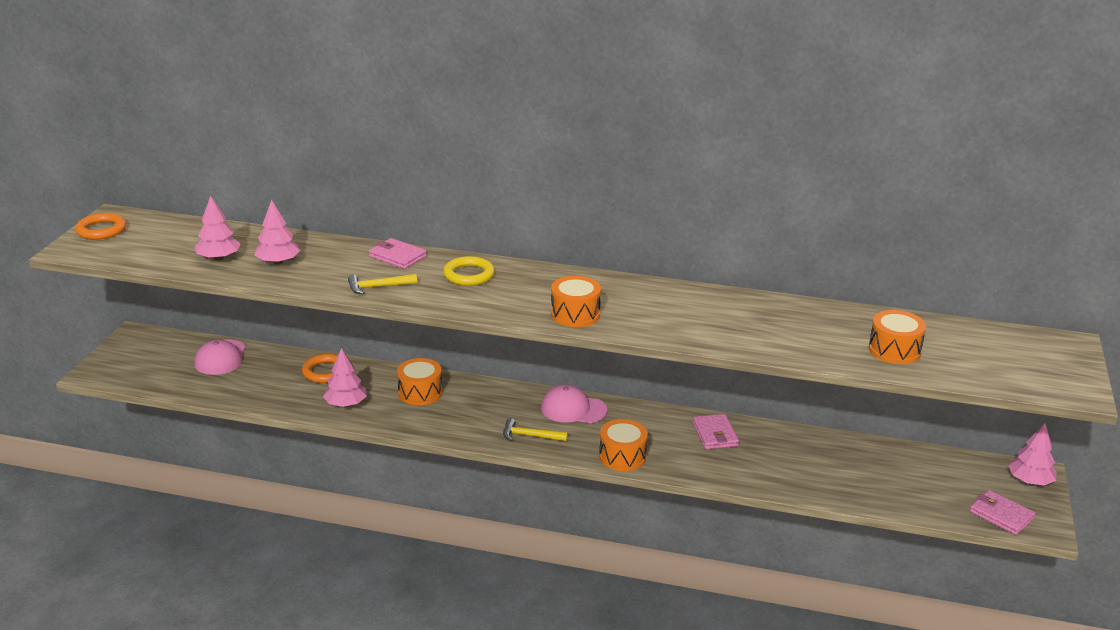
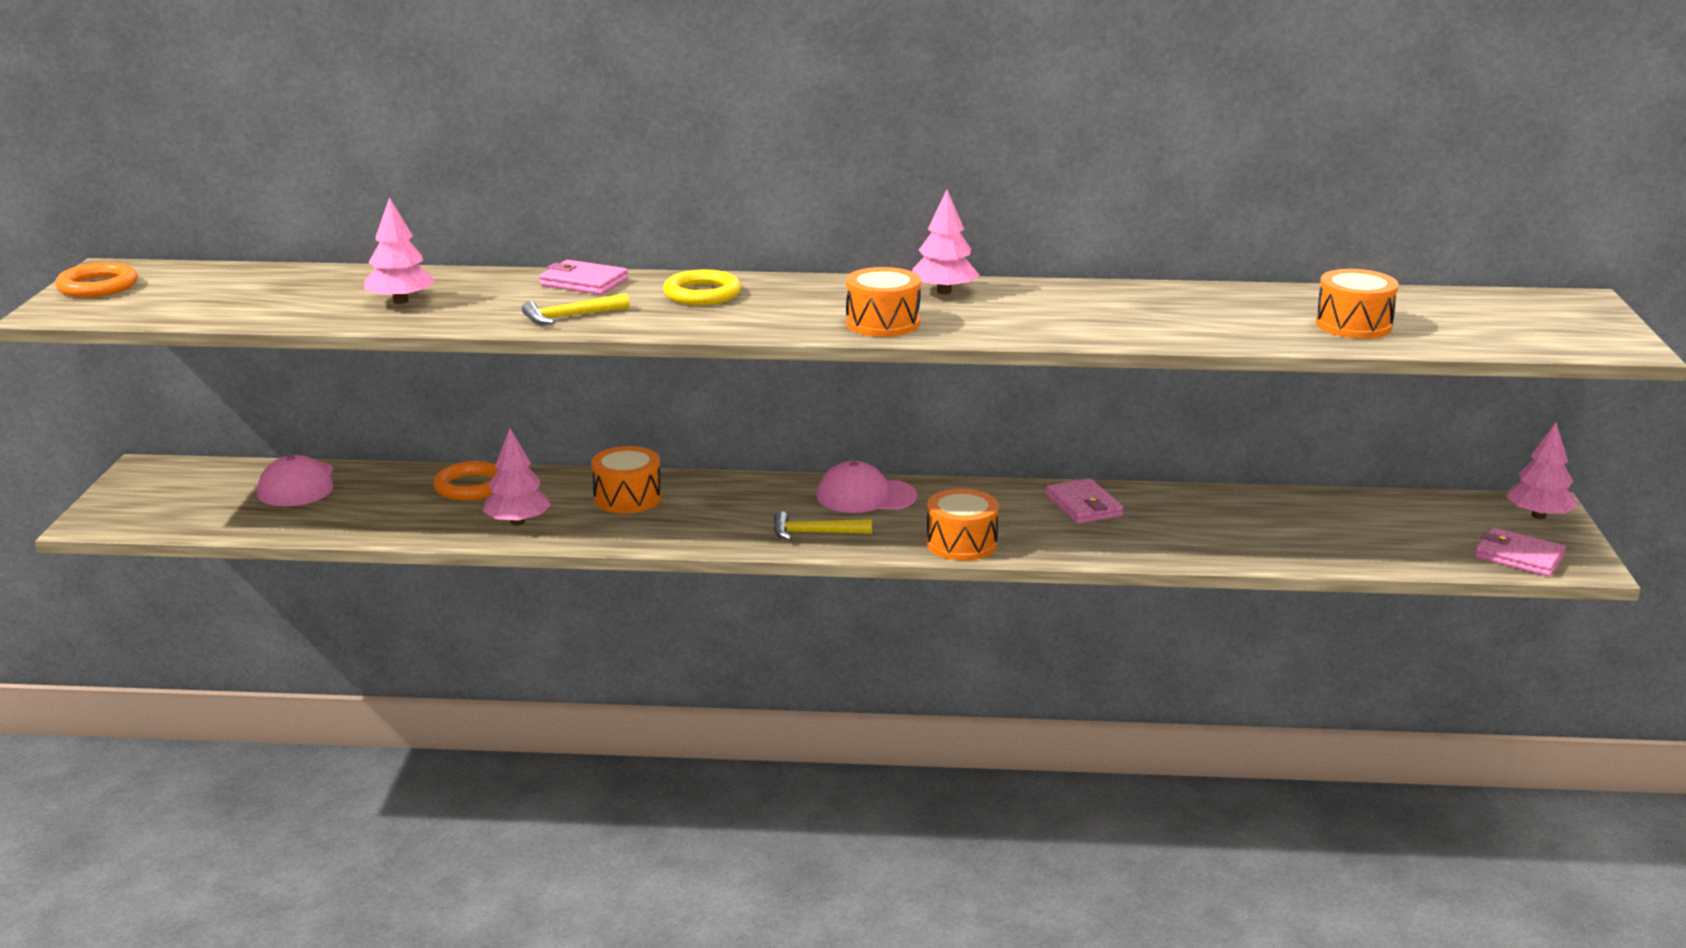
camera: 10 degrees left, 5 degrees down
pink tree [195,196,240,260] -> pink tree moved to [912,190,980,294]

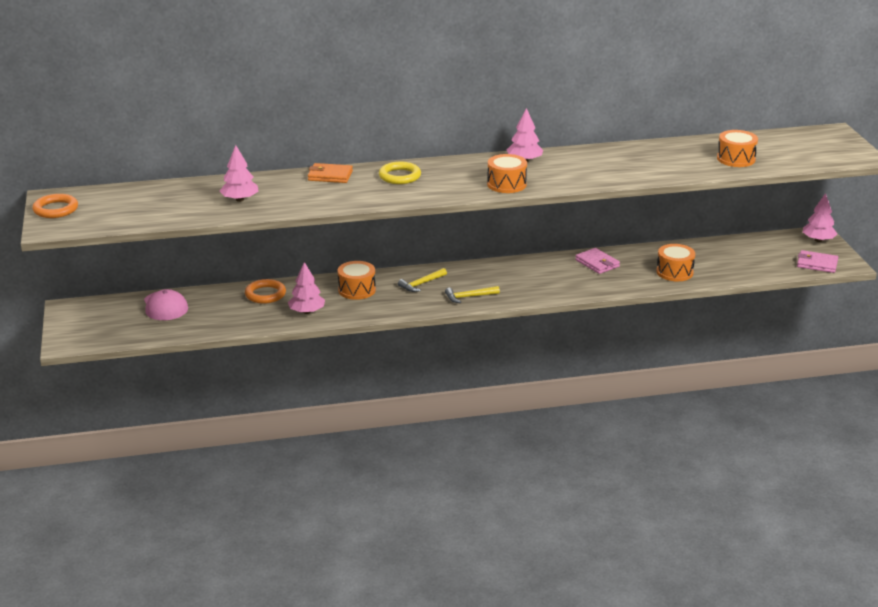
camera: 15 degrees left, 5 degrees up
yellow hammer [522,293,629,325] -> yellow hammer moved to [398,268,447,292]
pink wallet [539,260,628,295] -> orange wallet [308,163,353,183]
pink cap [817,461,917,513] -> none
orange drum [926,489,999,561] -> orange drum moved to [656,244,695,281]

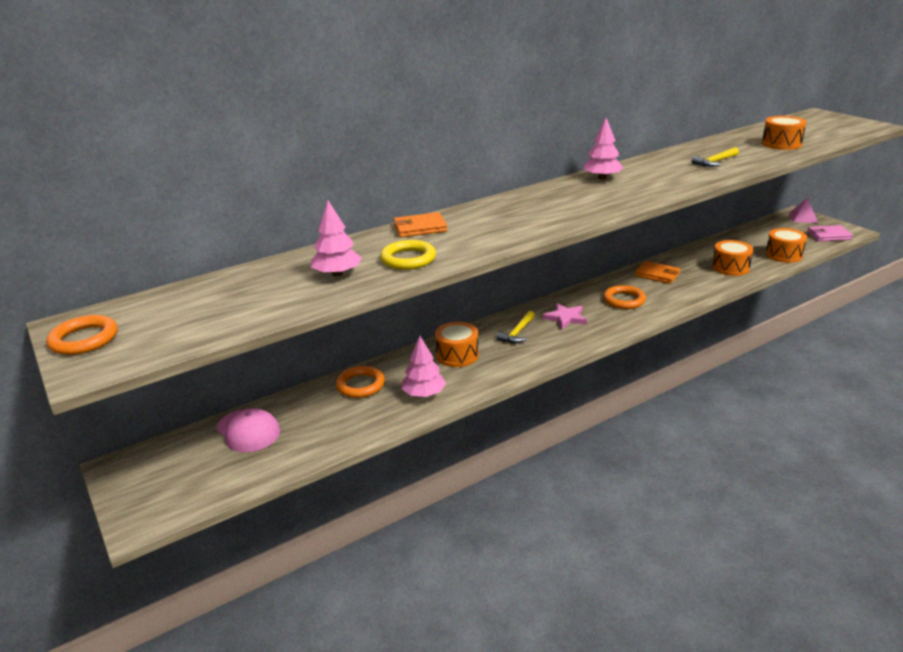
camera: 20 degrees left, 0 degrees up
yellow ring [379,162,421,184] -> yellow ring moved to [380,240,436,270]
yellow hammer [445,286,500,303] -> yellow hammer moved to [692,147,739,167]
orange drum [487,154,527,193] -> orange drum moved to [765,228,807,263]
pink wallet [575,248,620,274] -> orange wallet [635,261,680,284]
pink tree [803,193,837,242] -> pink pyramid [789,198,818,223]
none -> pink star [543,303,587,330]
none -> orange ring [603,285,646,309]

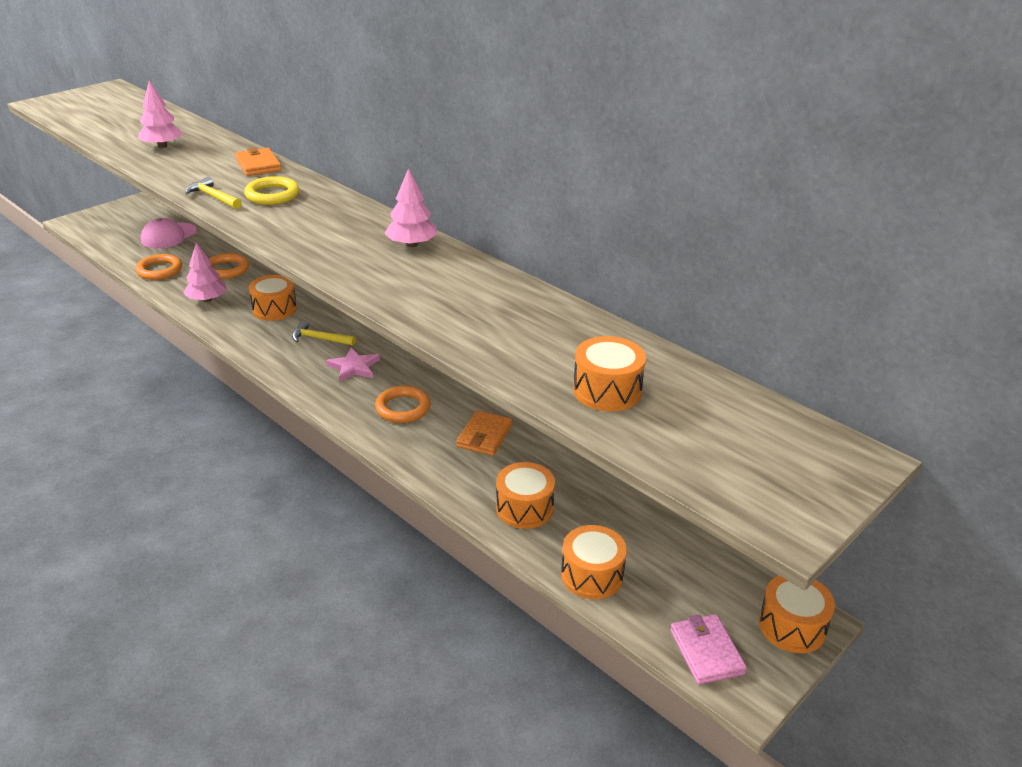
camera: 75 degrees right, 5 degrees up
orange ring [46,315,117,355] -> orange ring moved to [135,254,182,280]
yellow ring [380,240,436,270] -> yellow ring moved to [244,176,300,205]
yellow hammer [692,147,739,167] -> yellow hammer moved to [185,177,242,209]
pink pyramid [789,198,818,223] -> orange drum [759,576,835,653]

